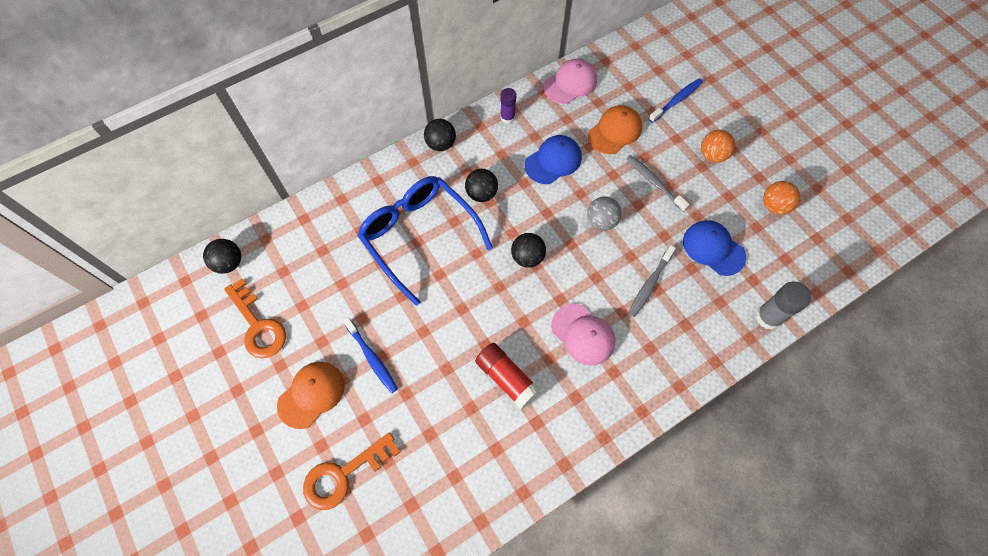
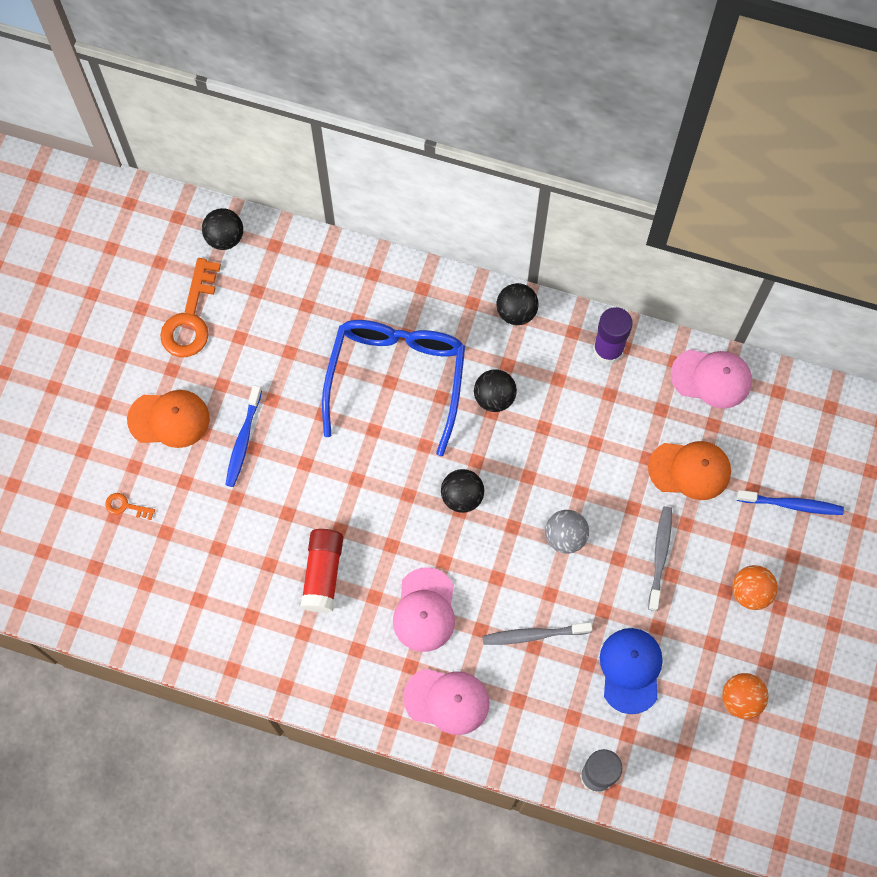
camera: 50 degrees right, 5 degrees up
orange key [303,432,400,510] -> orange key [105,493,155,520], size x0.45
purple glue stick [500,88,517,124] -> purple glue stick [593,307,633,364], size x1.53
blue cap [525,135,582,184] -> none
none -> pink cap [403,669,489,735]

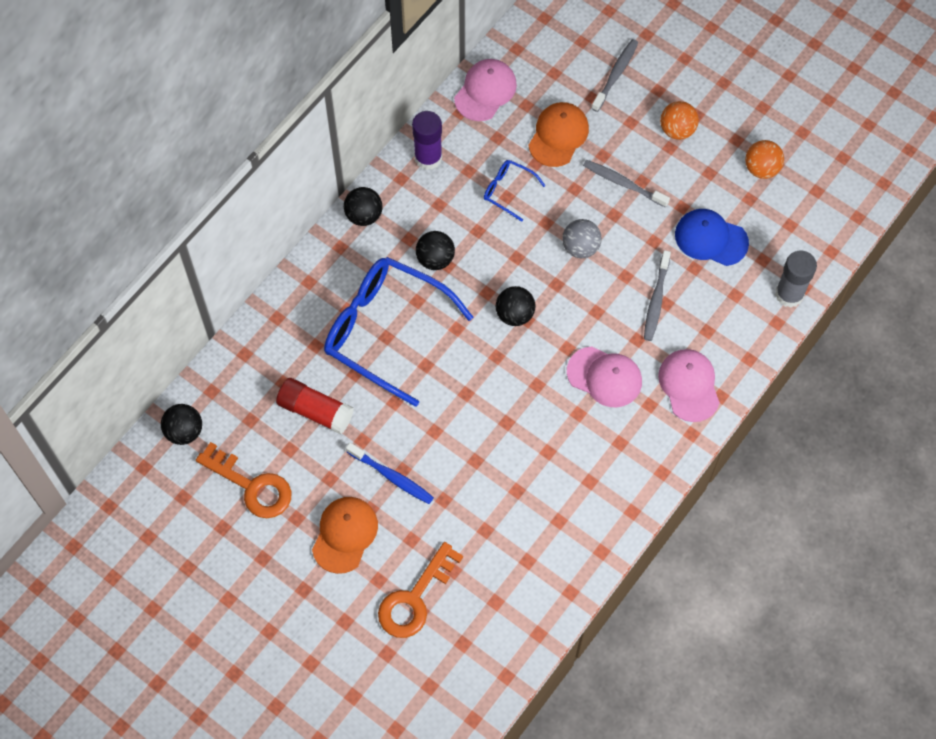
camera: 70 degrees left, 5 degrees down
orange key [105,493,155,520] -> orange key [378,542,463,638], size x2.20
red glue stick [301,529,343,613] -> red glue stick moved to [276,378,354,434]
pink cap [403,669,489,735] -> pink cap turned 45 degrees counterclockwise [658,349,720,422]
blue toothbrush [737,490,844,515] -> grey toothbrush [591,39,638,112]
none -> blue glasses [484,160,546,222]

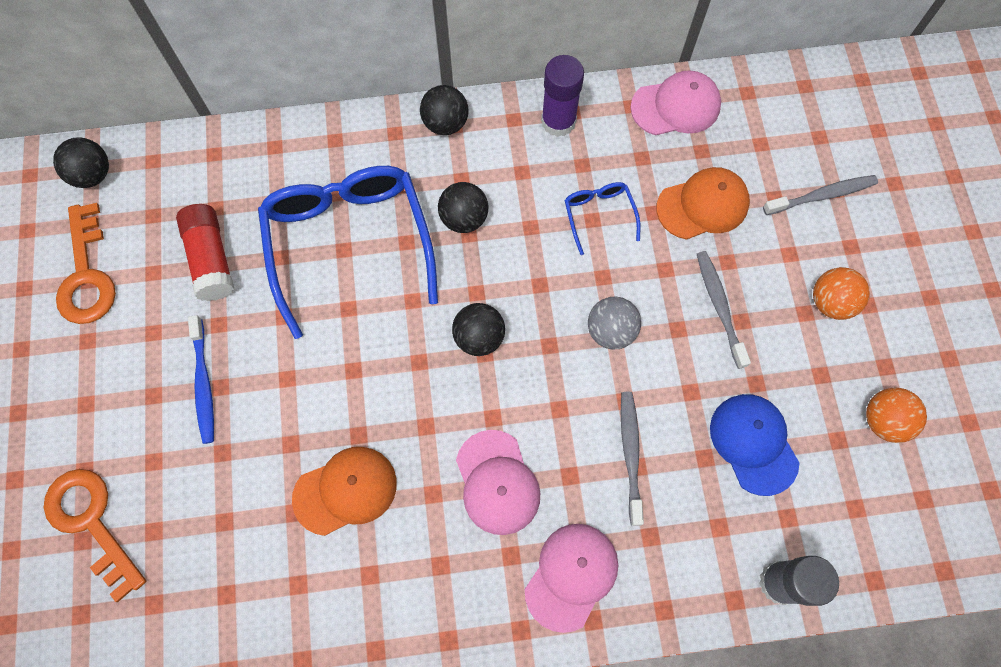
camera: 45 degrees right, 5 degrees up
orange cap [312,497,378,574] -> orange cap moved to [292,447,397,536]
orange key [378,542,463,638] -> orange key turned 60 degrees clockwise [44,469,146,602]
grey toothbrush [644,250,671,341] -> grey toothbrush turned 120 degrees clockwise [621,392,644,526]

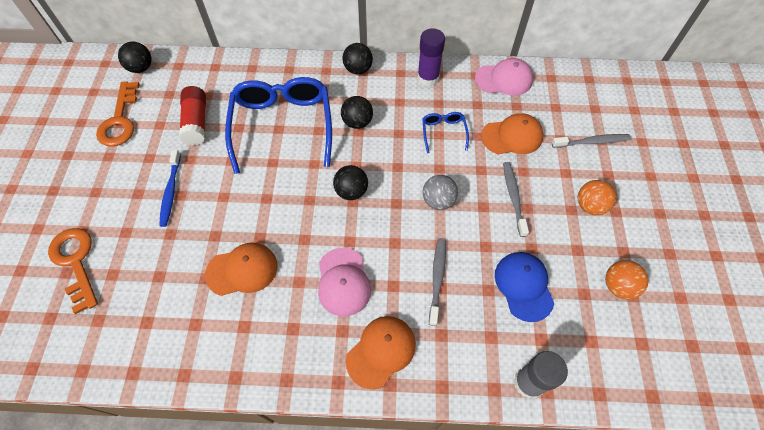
camera: 10 degrees right, 10 degrees down
pink cap [525,524,618,633] -> orange cap [346,316,416,389]

